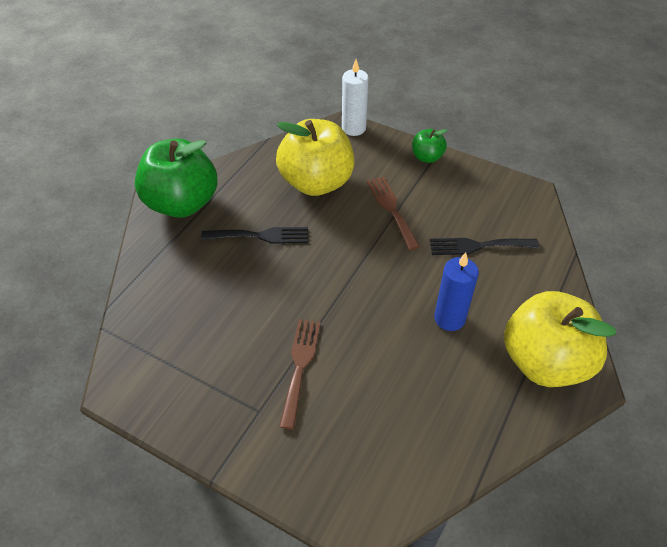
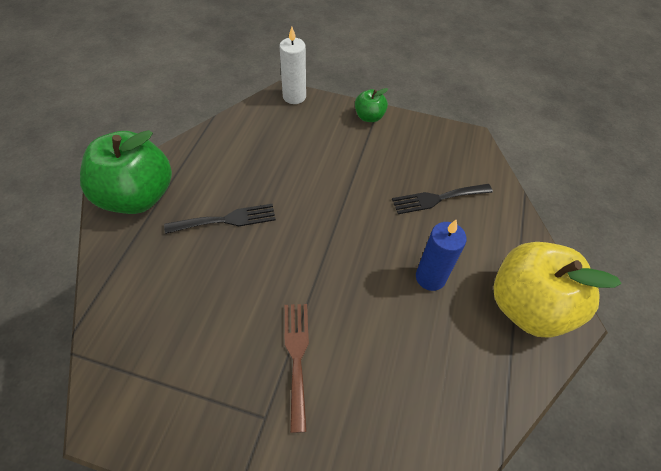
camera: 15 degrees left, 5 degrees up
yellow apple [276,119,354,196] -> none
brown fork [367,177,420,250] -> none

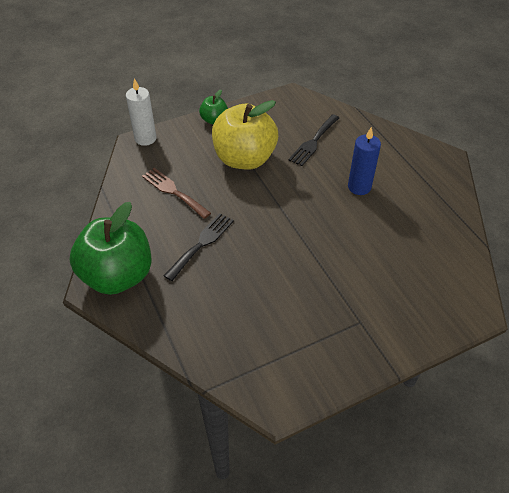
camera: 40 degrees left, 5 degrees down
brown fork [285,304,309,433] -> brown fork moved to [142,168,211,219]
yellow apple [493,242,621,338] -> yellow apple moved to [212,100,278,169]

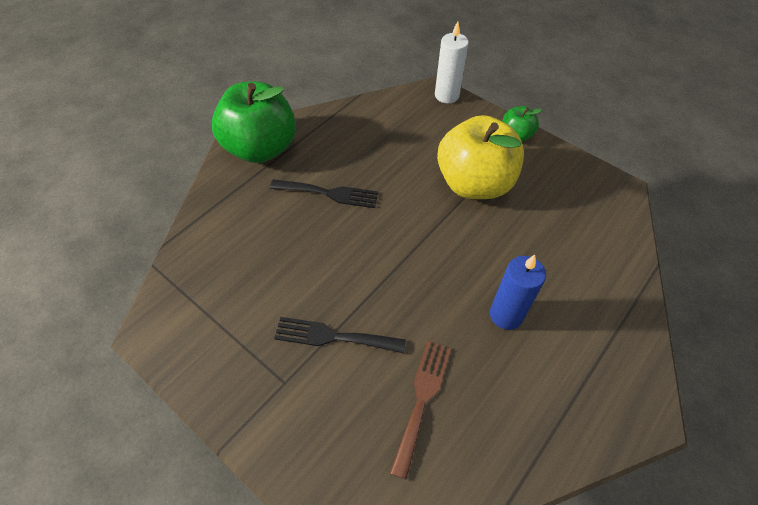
camera: 65 degrees right, 5 degrees up
brown fork [142,168,211,219] -> brown fork moved to [390,341,451,480]
black fork [288,114,339,166] -> black fork moved to [274,317,406,353]

